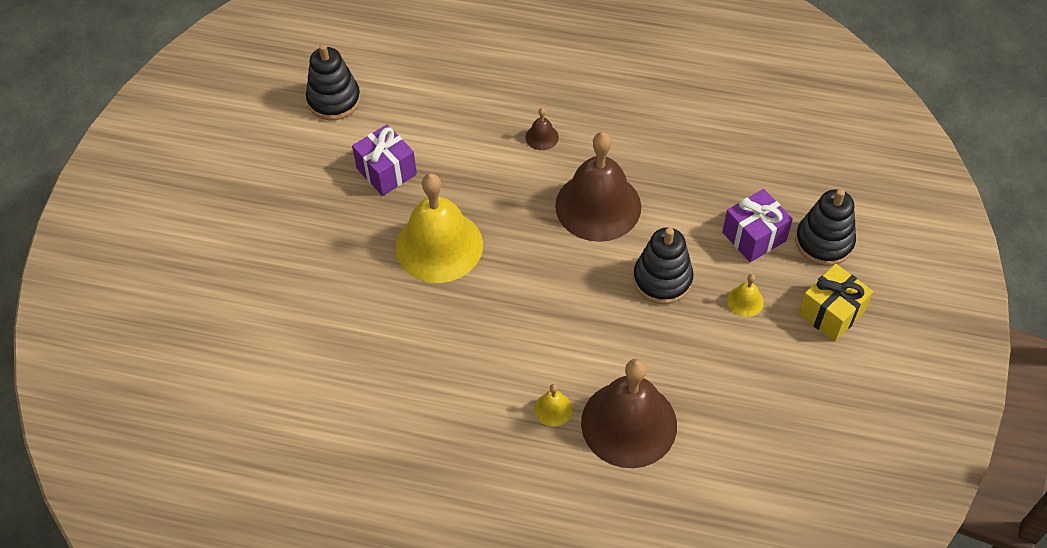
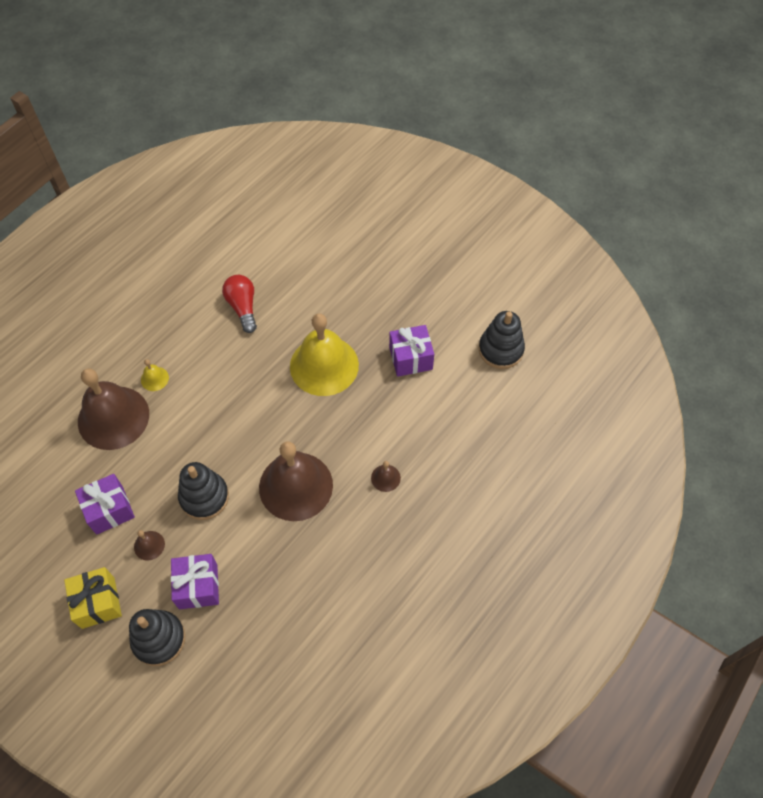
camera: 115 degrees right, 5 degrees up
yellow bell [727,274,764,317] -> brown bell [134,530,165,560]
none -> purple gift [75,474,135,535]
none -> red light bulb [222,275,257,333]

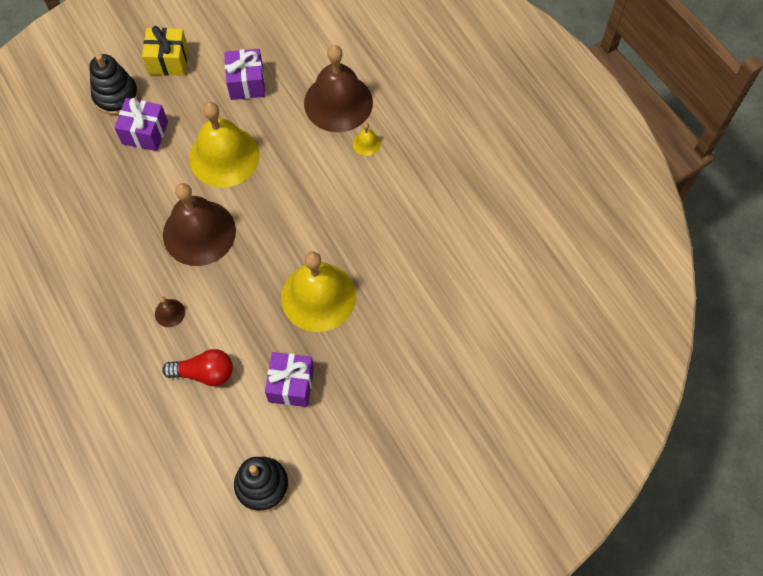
camera: 110 degrees right, 5 degrees up
brown bell [134,530,165,560] -> none
black stacking toy [178,462,229,520] -> yellow bell [189,102,260,188]
red light bulb [222,275,257,333] -> red light bulb moved to [162,349,233,386]

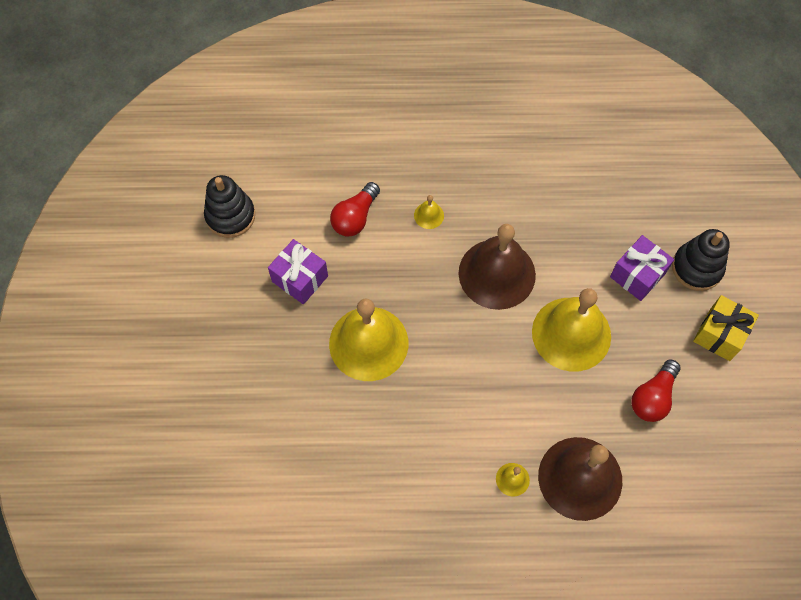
camera: 120 degrees right, 0 degrees up
brown bell [155,296,185,327] -> yellow bell [414,195,444,229]
purple gift [224,49,265,100] -> red light bulb [631,359,681,422]

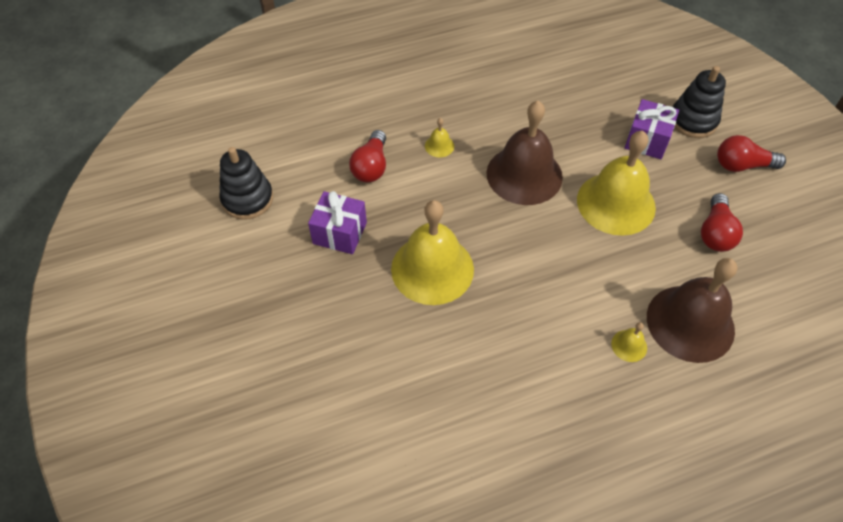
camera: 20 degrees left, 10 degrees down
yellow gift [693,295,759,361] -> red light bulb [717,135,786,172]

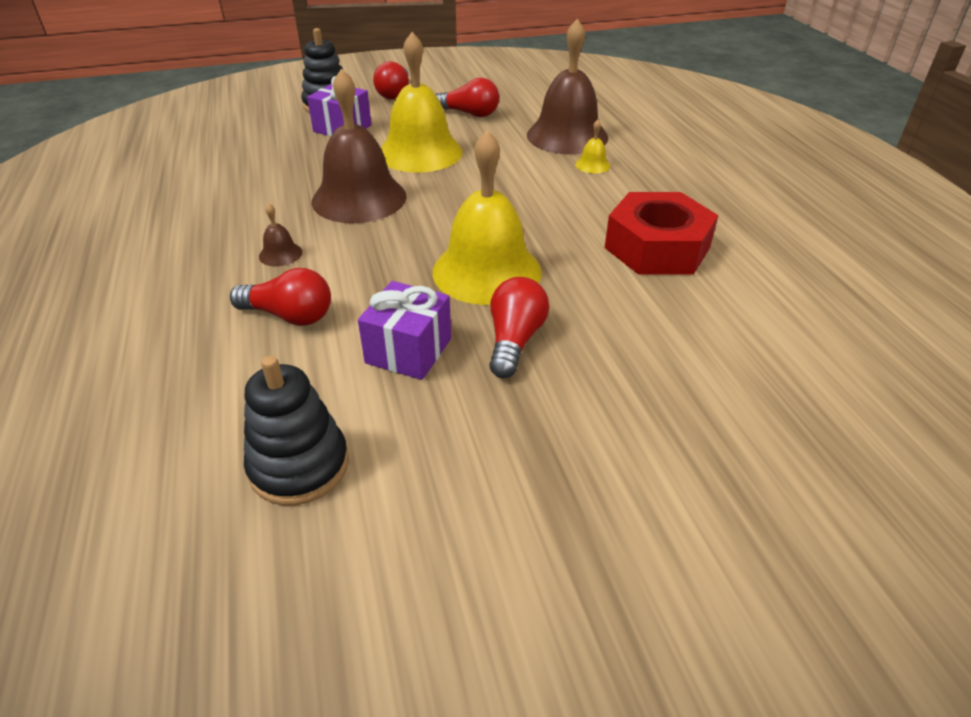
camera: 85 degrees left, 15 degrees down
yellow bell [425,118,454,157] -> brown bell [259,203,302,266]
none -> red light bulb [489,277,549,378]
none -> red nut [605,192,718,275]

